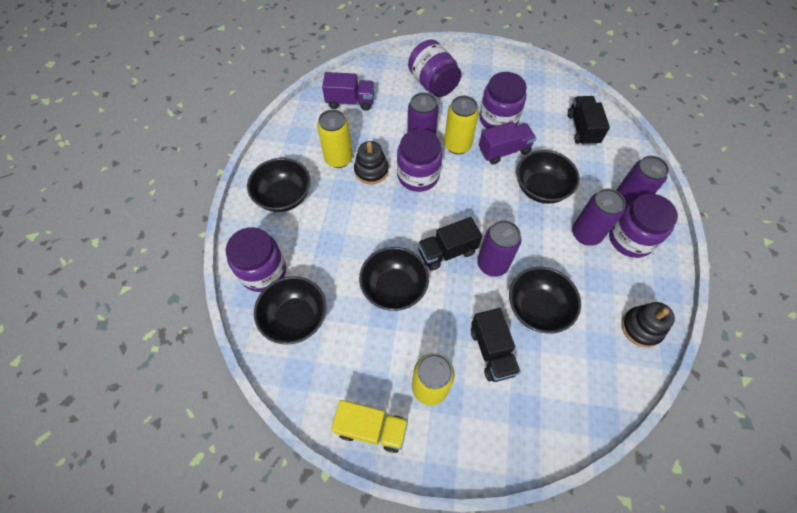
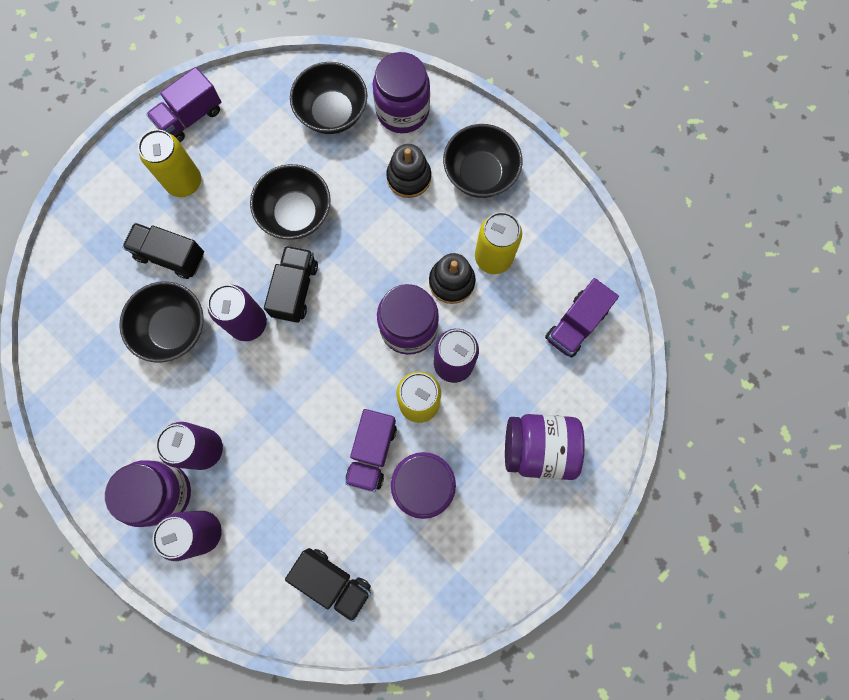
camera: 125 degrees right, 15 degrees up
yellow truck [331,400,408,453] -> purple truck [146,67,221,142]
black bowl [517,150,580,204] -> none
black stacking toy [621,302,675,347] -> black stacking toy moved to [386,144,431,198]

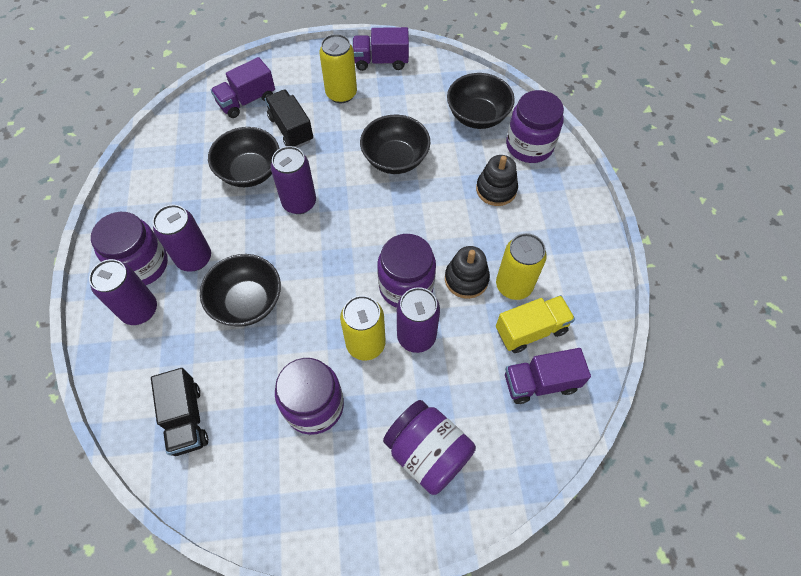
camera: 40 degrees right, 15 degrees down
black truck [264,245,318,323] -> none
purple truck [345,409,397,492] -> purple truck moved to [211,57,275,118]
black bowl [443,124,522,198] -> black bowl moved to [200,254,281,327]
none -> yellow truck [496,295,575,353]

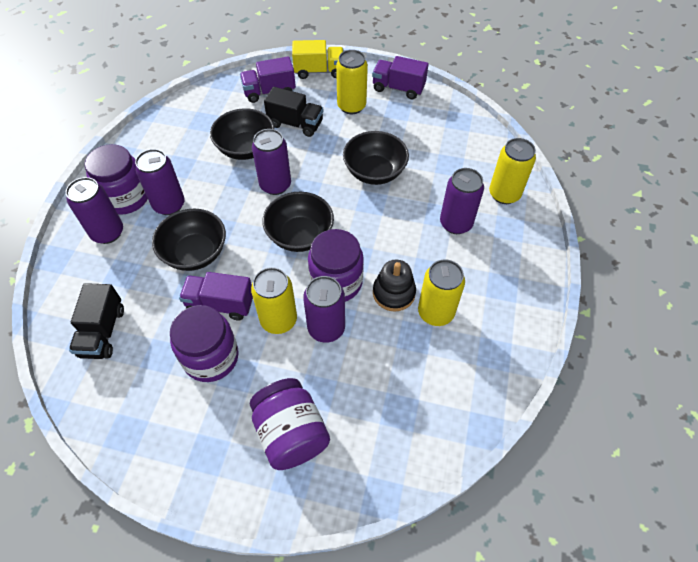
camera: 20 degrees right, 5 degrees down
black truck [265,89,313,148] -> black truck turned 120 degrees clockwise [264,87,323,137]
black bowl [447,73,515,129] -> black bowl moved to [262,192,334,252]
black stacking toy [476,155,518,206] -> purple can [440,168,484,234]
yellow truck [496,295,575,353] -> yellow truck moved to [292,40,344,79]
purple truck [505,348,591,404] -> purple truck moved to [179,272,253,320]
purple jar [506,90,564,163] -> yellow can [489,138,536,204]

